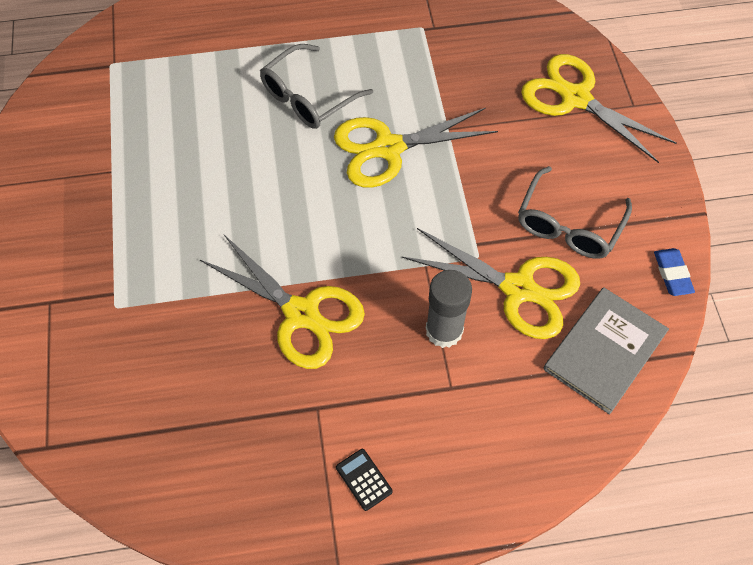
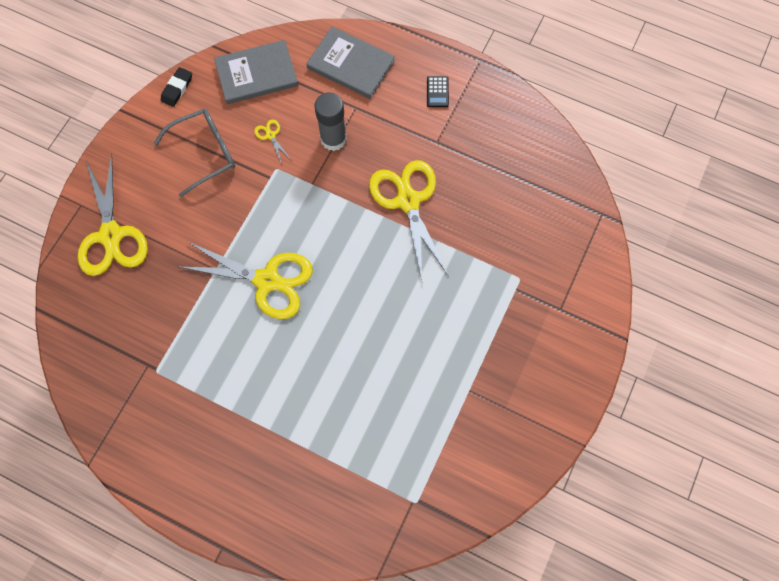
camera: 145 degrees left, 10 degrees up
grey glasses [260,44,373,129] -> none
yellow scissors [402,228,580,339] -> yellow scissors [254,119,289,162], size x0.40
blue eraser [654,248,695,296] -> black eraser [161,67,192,107]
none -> grey book [306,26,395,99]

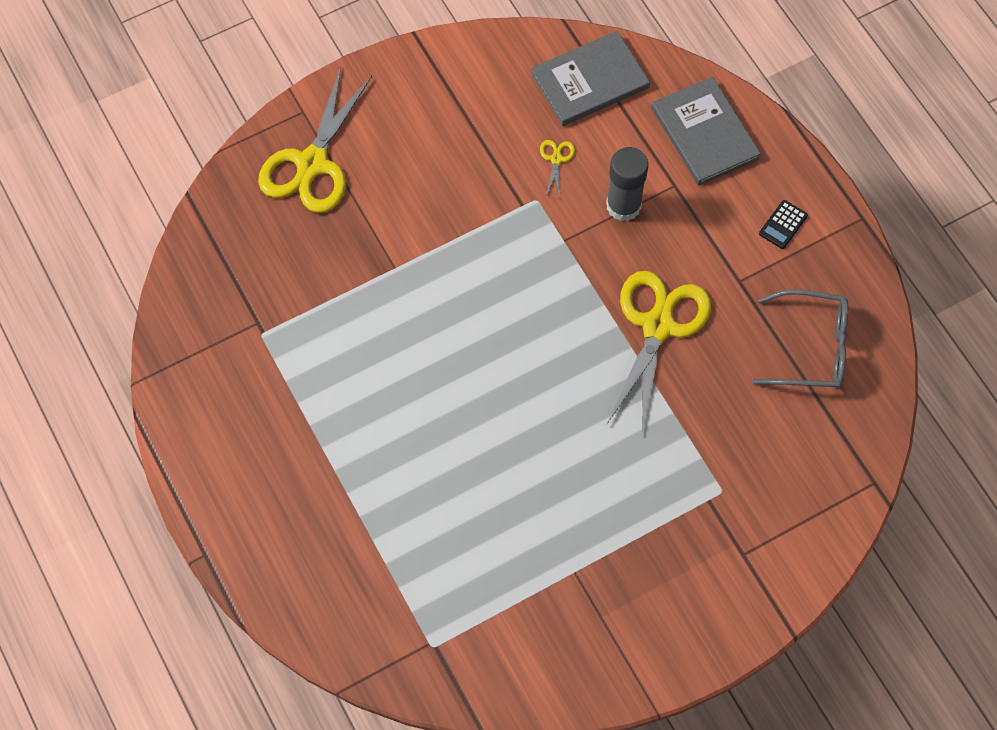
camera: 35 degrees right, 5 degrees down
grey glasses [154,109,235,197] -> grey glasses moved to [752,289,849,390]
black eraser [161,67,192,107] -> none
yellow scissors [179,242,313,319] -> none
grey book [214,40,298,104] -> grey book turned 45 degrees counterclockwise [531,31,650,126]

